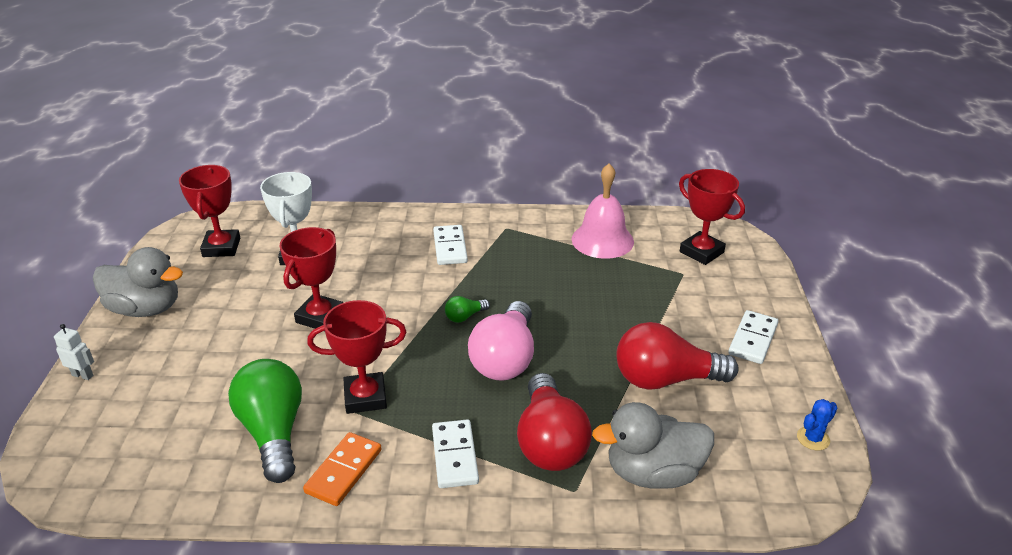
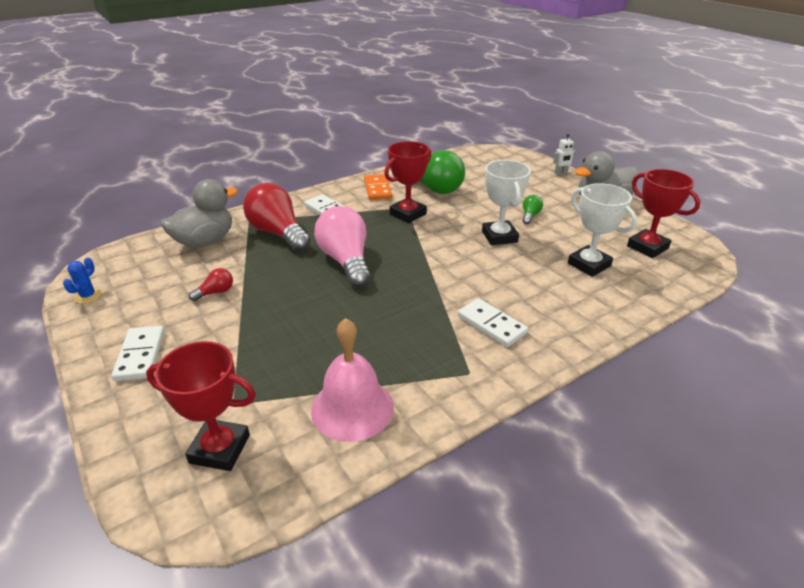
camera: 145 degrees right, 0 degrees up
red trophy [279,227,343,332] -> white trophy [482,160,531,245]
green light bulb [445,296,490,323] -> green light bulb moved to [523,195,543,225]
red light bulb [616,322,739,390] -> red light bulb [189,268,233,301], size x0.44

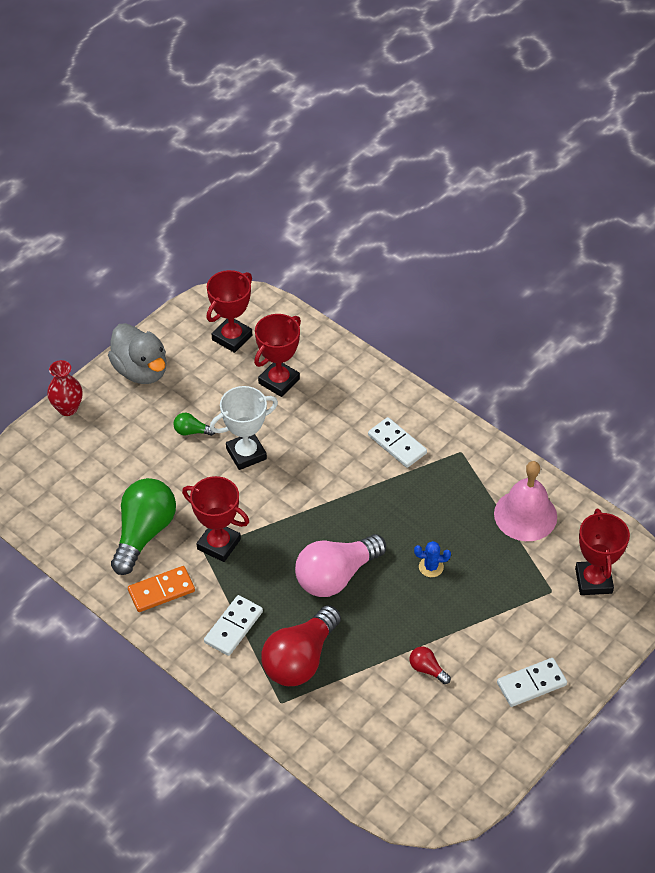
camera: 105 degrees left, 15 degrees up
blue cactus [63,257,102,304] -> blue cactus moved to [414,541,451,577]
grey duck [161,179,238,248] -> none
white domino [458,298,528,347] -> white domino turned 75 degrees counterclockwise [368,417,427,468]
white robot [553,134,576,175] -> red vase [47,360,83,416]
white trophy [568,183,637,277] -> red trophy [254,314,301,397]

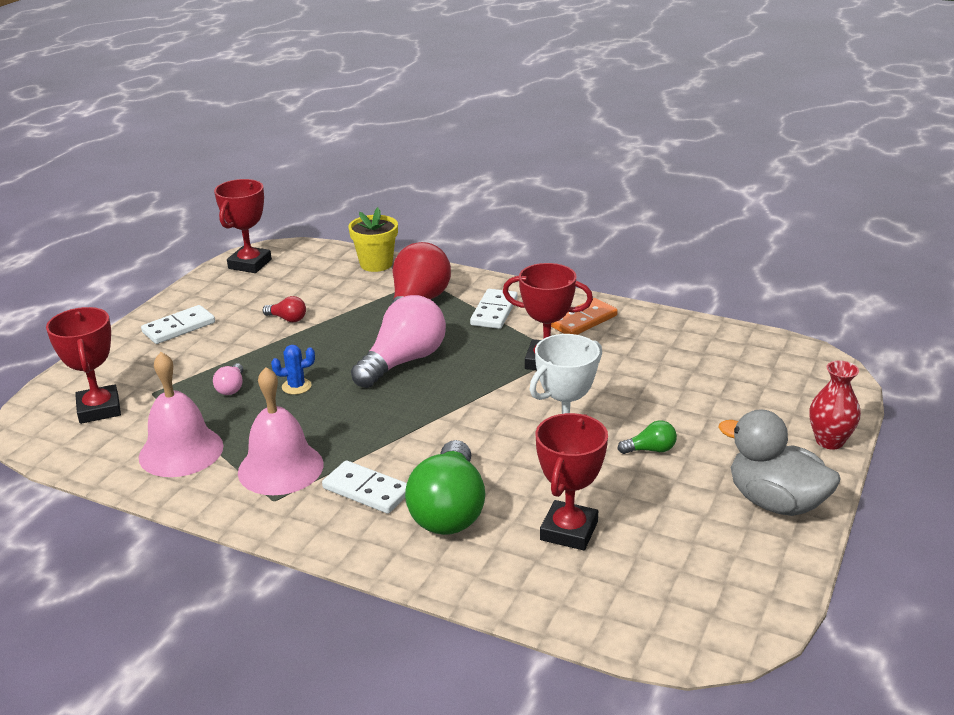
camera: 165 degrees right, 20 degrees down
green light bulb [111,478,176,575] -> green light bulb moved to [405,440,485,535]
red trophy [206,270,252,353] -> red trophy moved to [214,179,272,273]
none -> pink light bulb [213,363,243,395]
none -> pink bell [238,367,324,495]
none -> yellow flower pot [348,207,398,272]

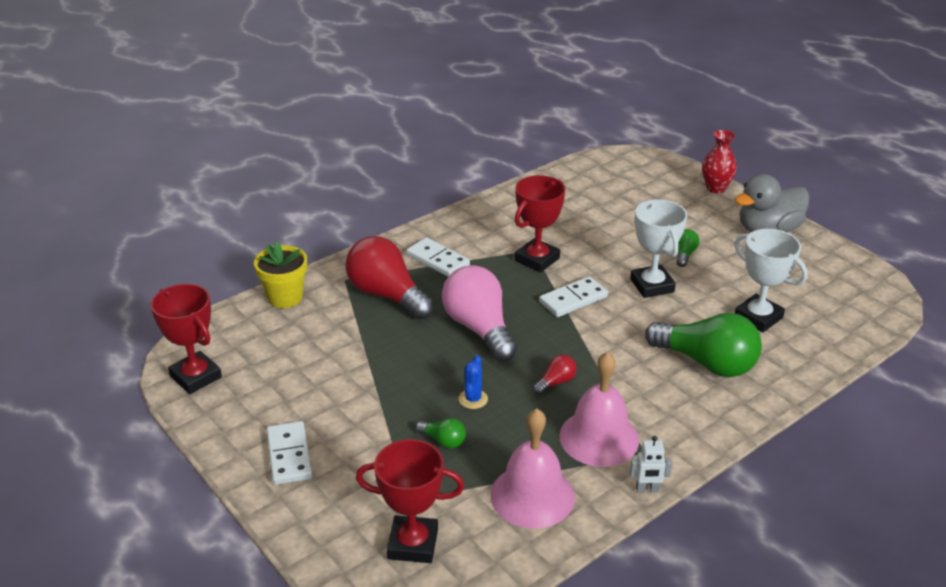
camera: 65 degrees left, 5 degrees up
pink light bulb [213,363,243,395] -> green light bulb [416,418,466,449]
red light bulb [263,296,306,322] -> red light bulb moved to [533,354,577,395]
white domino [322,461,407,514] -> white domino moved to [539,276,608,317]
red trophy [536,413,608,551] -> white trophy [735,229,808,332]
orange domino [551,298,618,335] -> none
none -> white robot [630,436,672,492]

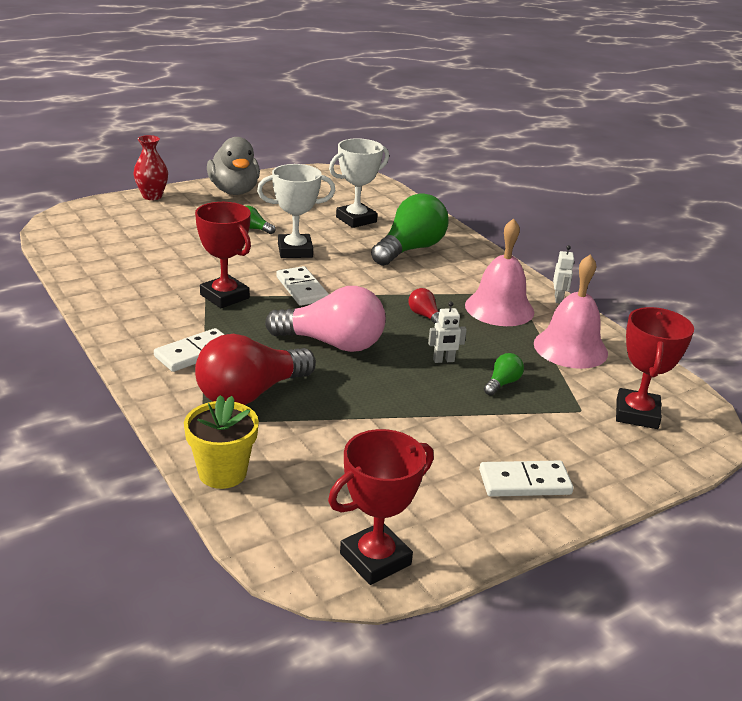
camera: 85 degrees left, 5 degrees down
pink light bulb [442,265,517,362] -> pink light bulb turned 150 degrees counterclockwise [265,286,386,352]
blue cactus [459,355,488,409] -> white robot [428,301,467,363]

